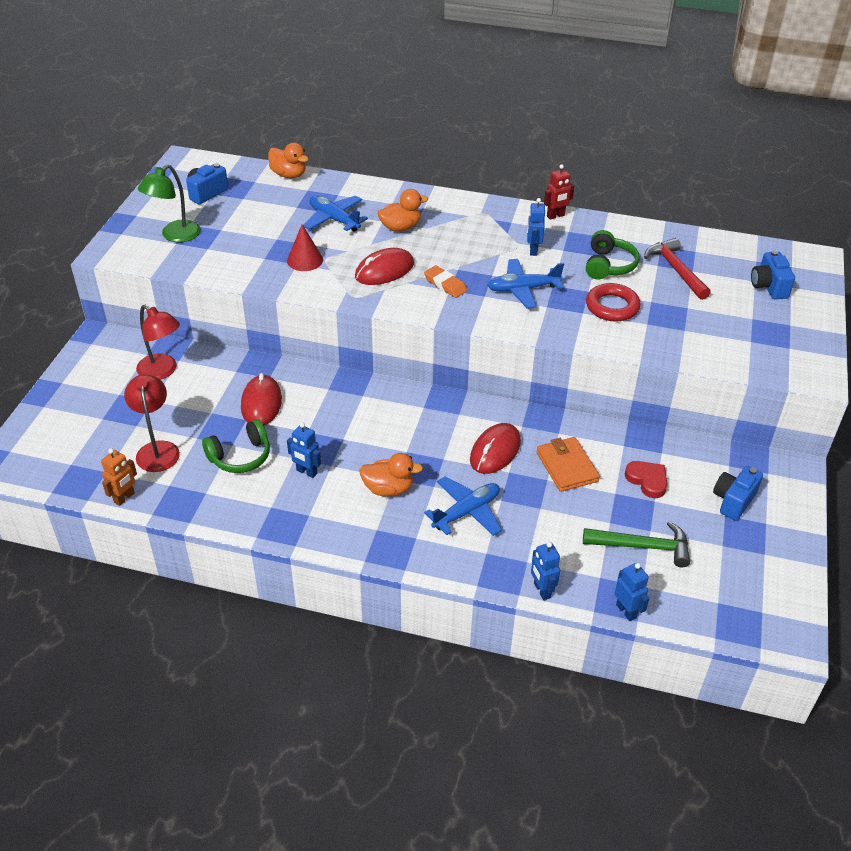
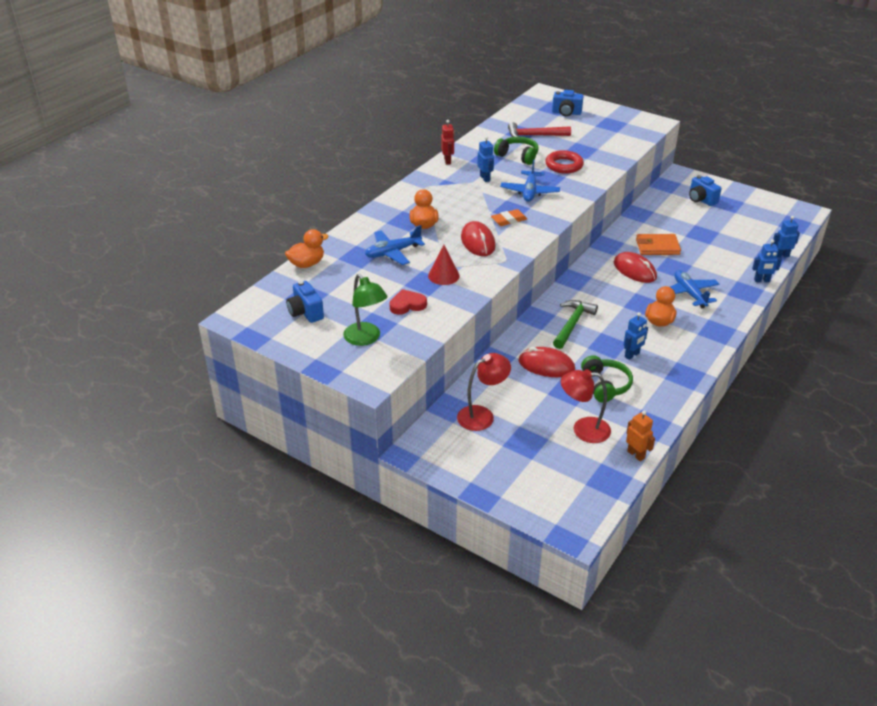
camera: 70 degrees left, 5 degrees down
blue robot [527,198,545,256] -> blue robot turned 135 degrees counterclockwise [477,136,494,182]
green hammer [583,521,690,568] -> green hammer moved to [553,300,598,349]
red heart [625,461,667,498] -> red heart moved to [389,289,427,315]

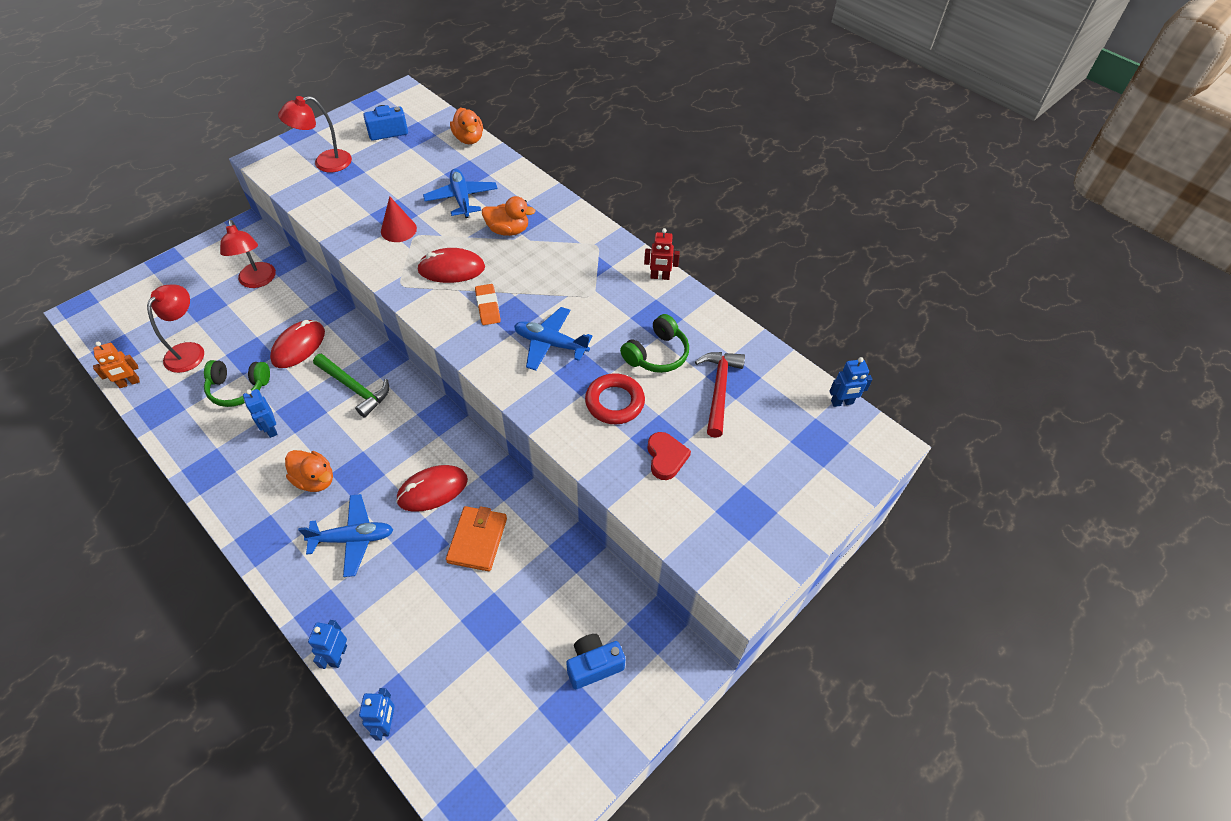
camera: 100 degrees right, 15 degrees up
green lamp [343,274,388,346] -> red lamp [278,96,352,172]
red heart [389,289,427,315] -> red heart moved to [647,432,691,480]
blue robot [477,136,494,182] -> blue robot moved to [829,357,873,407]
blue camera [552,90,584,116] -> none

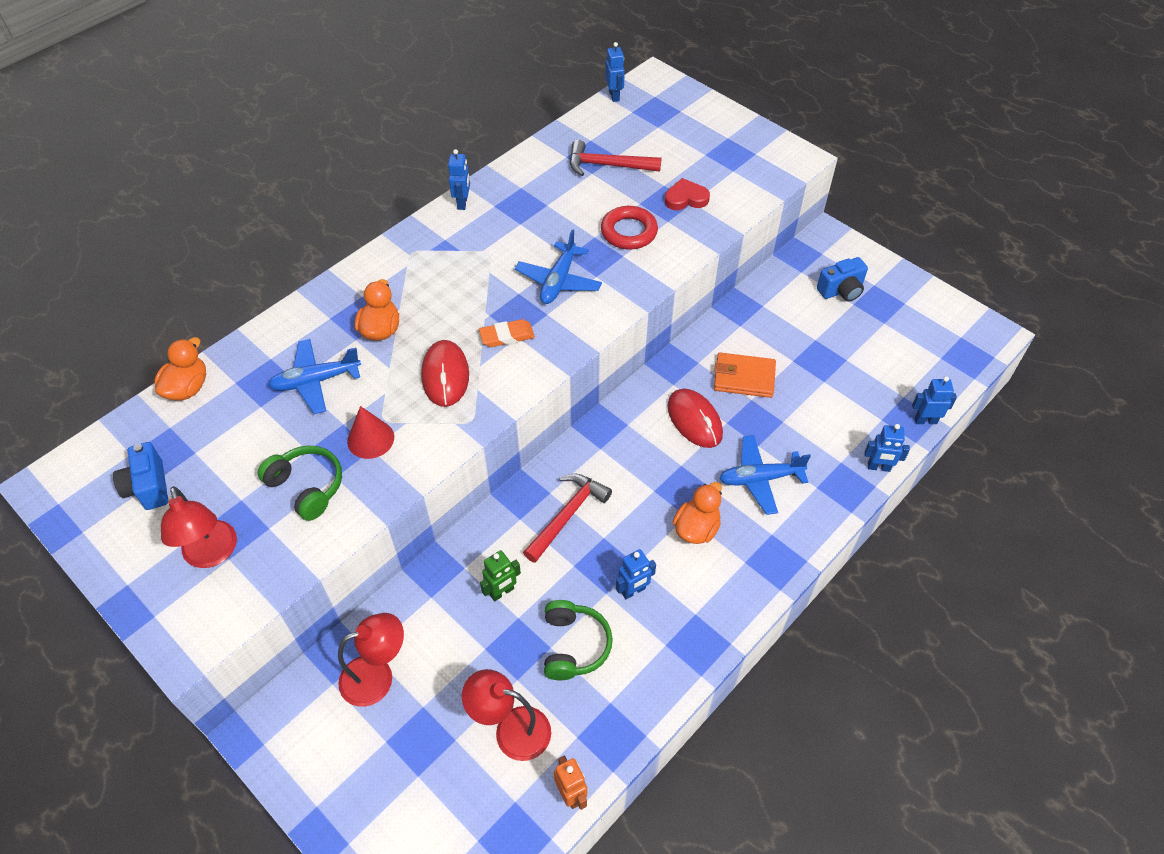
camera: 90 degrees left, 0 degrees up
red mouse [270,320,325,368] -> green robot [480,550,521,601]
blue plane [298,494,393,577] -> blue plane turned 90 degrees counterclockwise [719,435,811,515]
green hammer [313,354,389,418] -> red hammer [523,473,612,563]
orange duck [450,108,483,144] -> orange duck turned 45 degrees counterclockwise [154,337,206,401]
blue camera [566,634,626,689] -> blue camera turned 90 degrees counterclockwise [817,257,868,302]
green headphones [620,314,689,373] -> green headphones moved to [258,445,342,521]
red robot [644,228,680,280] -> blue robot [448,149,470,210]

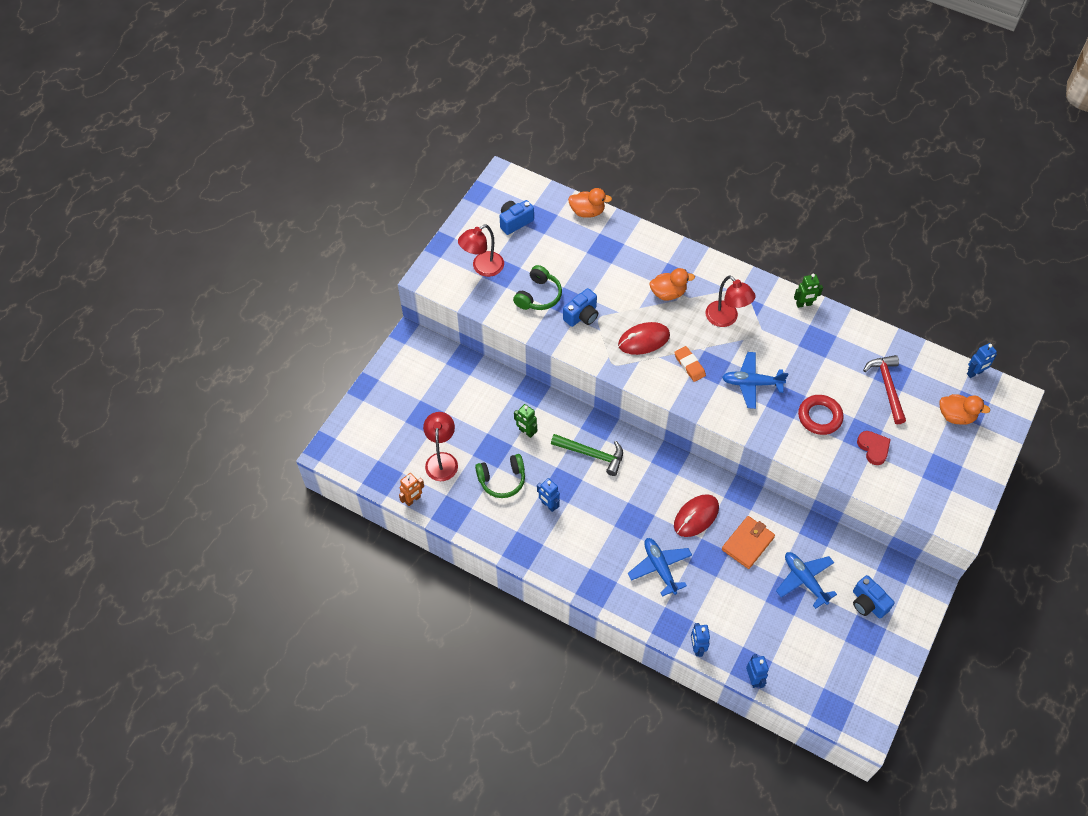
camera: 75 degrees right, 5 degrees up
blue plane [268,339,361,414] -> blue plane moved to [776,552,837,609]
red lamp [338,613,404,707] -> red lamp moved to [706,275,756,327]
red cone [347,406,394,459] -> blue camera [563,288,598,327]
blue robot [448,149,470,210] -> green robot [794,273,823,308]
red hammer [523,473,612,563] -> green hammer [551,434,623,476]
orange duck [673,482,722,544] -> orange duck moved to [940,394,990,425]
orange wallet [714,353,776,398] -> orange wallet turned 45 degrees clockwise [722,516,775,569]

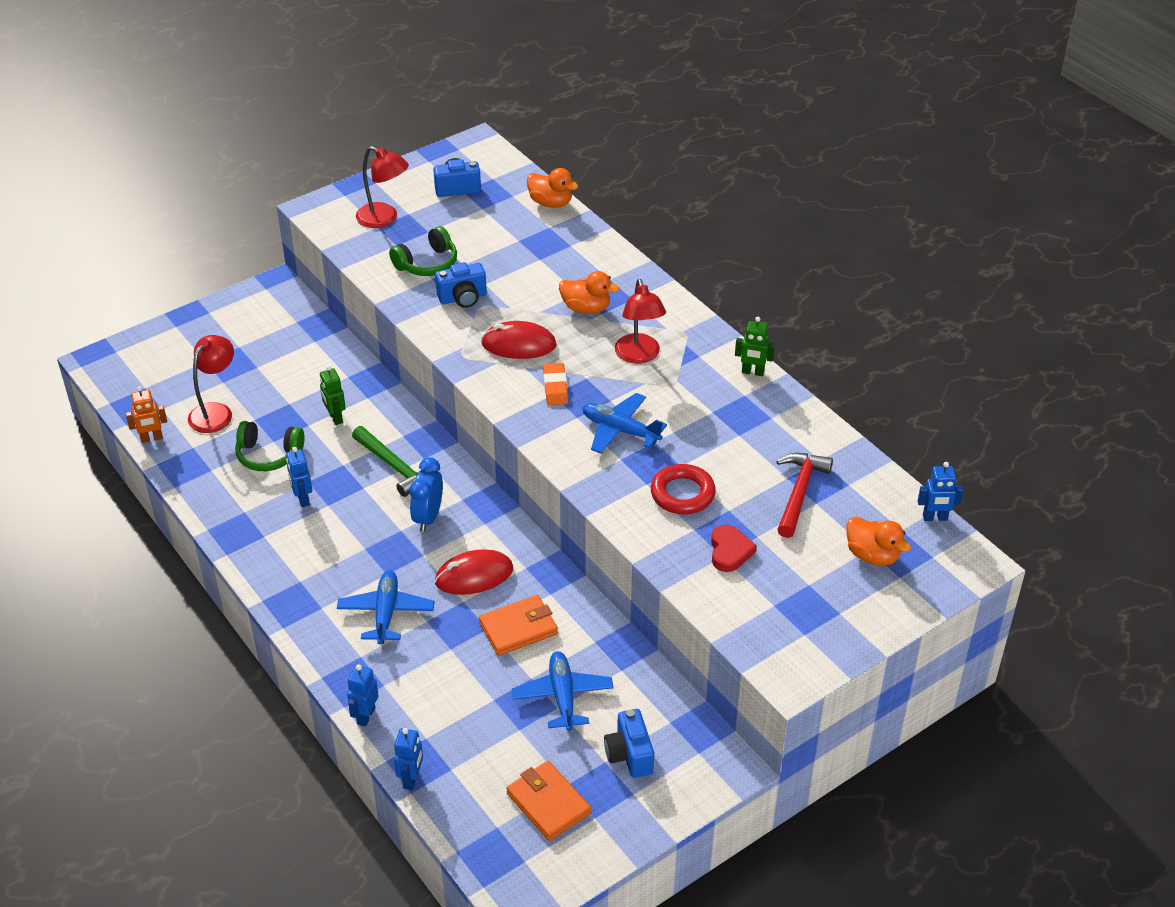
camera: 25 degrees right, 15 degrees down
red lamp [458,224,504,277] -> red lamp turned 135 degrees counterclockwise [356,146,409,228]
none -> blue clock [410,457,443,532]
none -> orange wallet [506,761,591,841]

